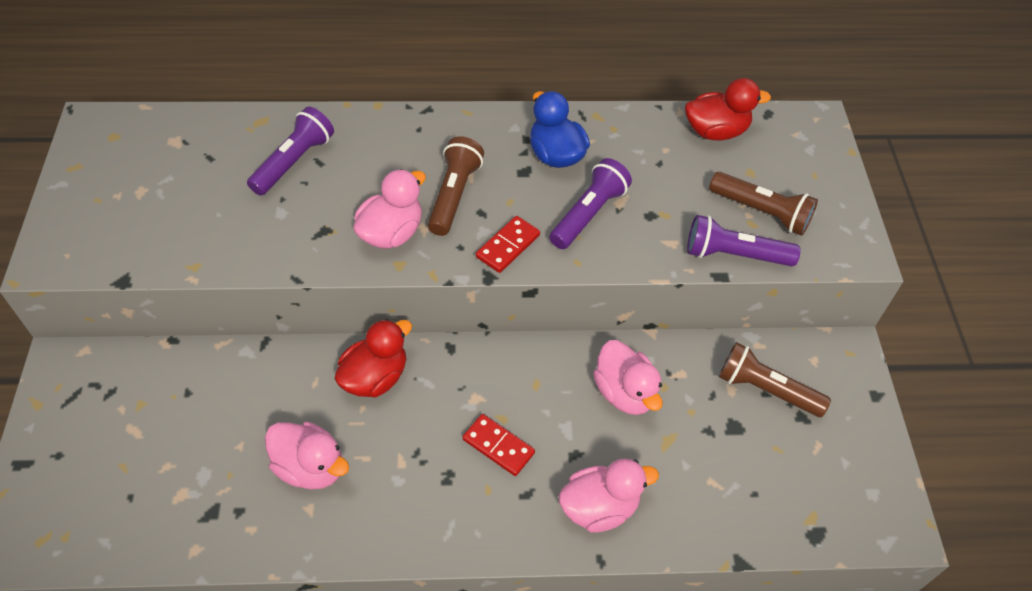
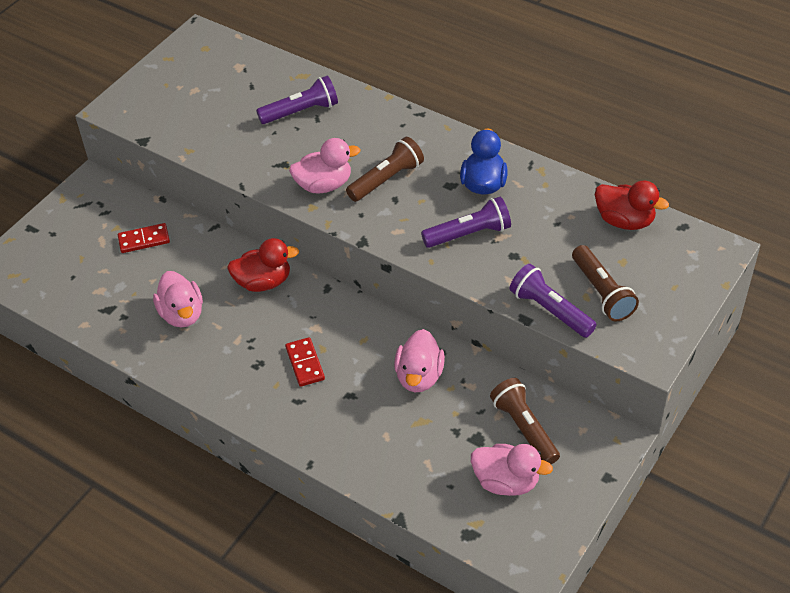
camera: 40 degrees right, 5 degrees down
red domino [476,216,540,273] -> red domino moved to [118,223,170,253]
pink duck [559,459,659,533] -> pink duck moved to [471,444,553,496]

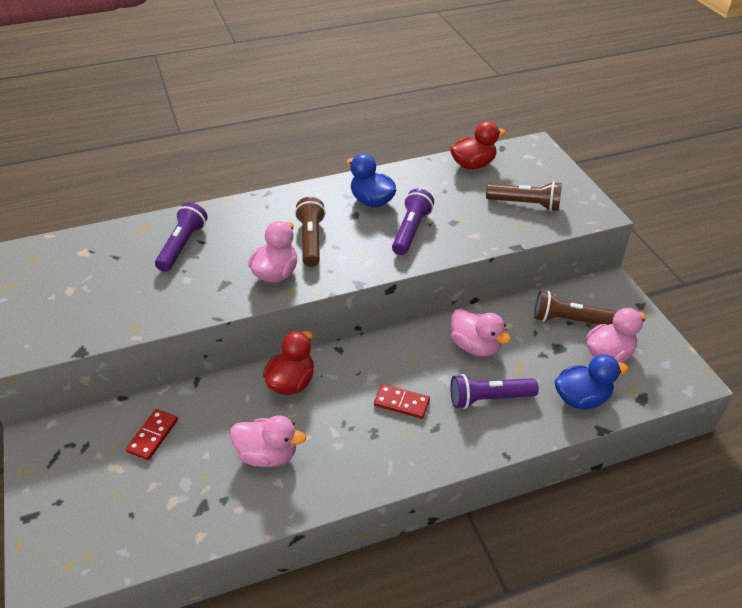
camera: 55 degrees left, 5 degrees down
purple flashlight [510,264,597,338] -> purple flashlight moved to [450,374,539,409]
none -> blue duck [555,354,628,410]

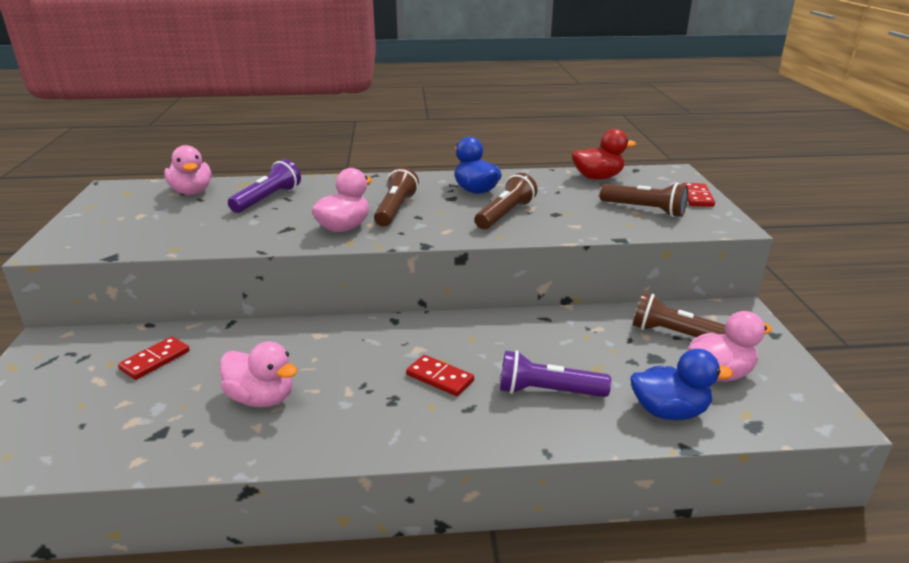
camera: 15 degrees right, 15 degrees down
red duck [263,331,314,395] -> none
purple flashlight [392,188,434,255] -> brown flashlight [475,173,537,229]
pink duck [451,309,511,356] -> pink duck moved to [164,145,211,195]
none -> red domino [682,183,715,207]

